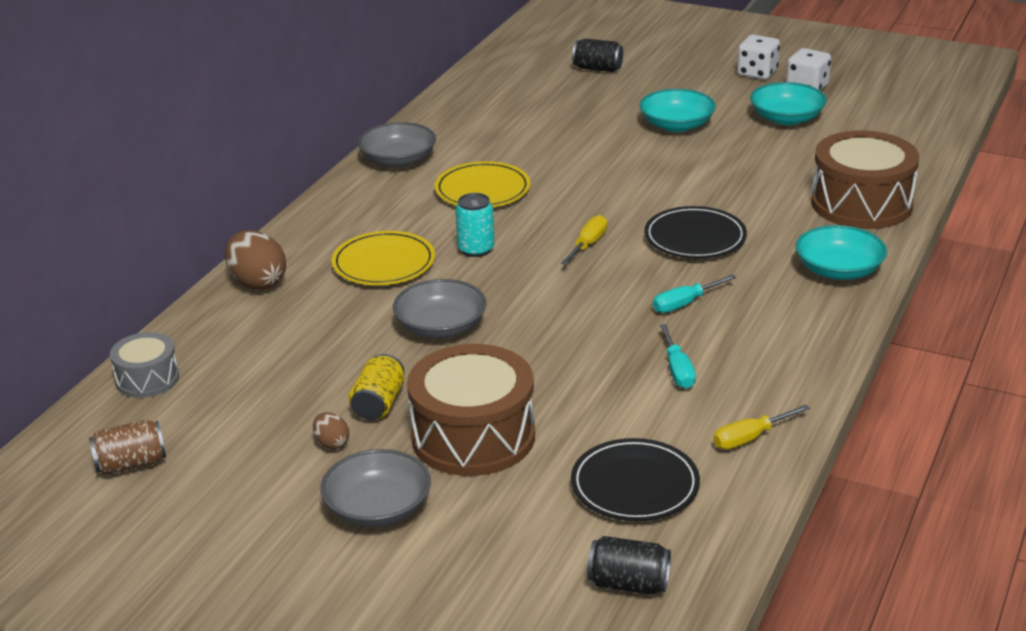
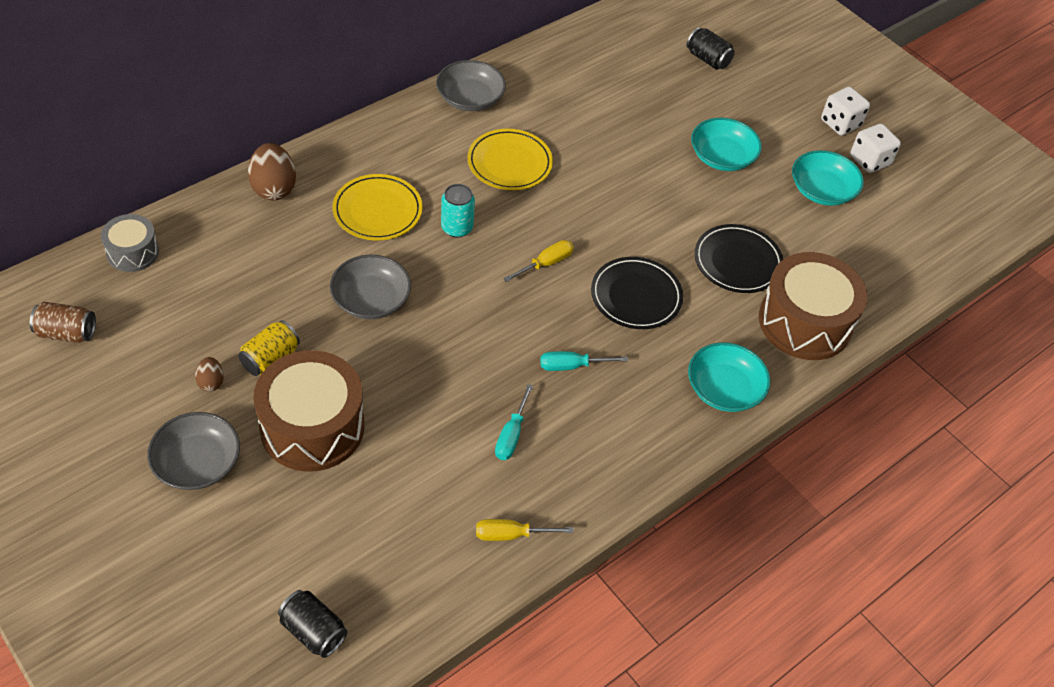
camera: 20 degrees right, 20 degrees up
black plate [571,438,700,521] -> black plate moved to [695,224,783,293]

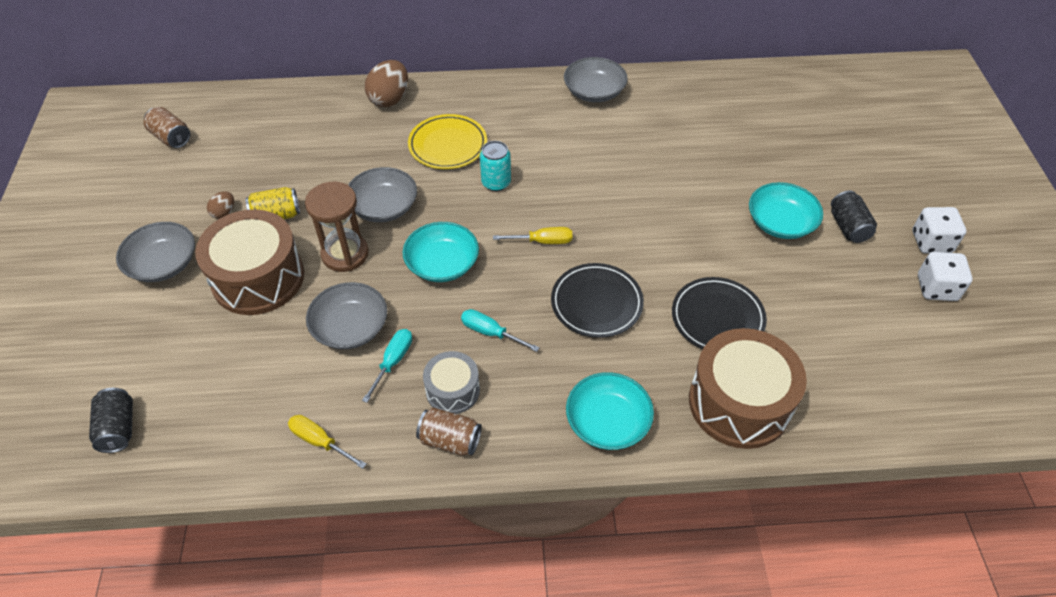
camera: 40 degrees right, 0 degrees up
grey drum [101,214,159,272] -> grey drum moved to [423,351,480,414]
yellow plate [468,129,553,190] -> none
turquoise screwdriver [495,384,533,460] -> turquoise screwdriver turned 150 degrees clockwise [362,329,412,403]
black can [686,27,735,70] -> black can moved to [831,191,877,243]
turquoise bowl [792,150,864,206] -> turquoise bowl moved to [403,222,479,282]
none -> brown hourglass [305,182,369,272]
none -> grey bowl [306,282,387,349]
none -> brown can [416,407,482,456]

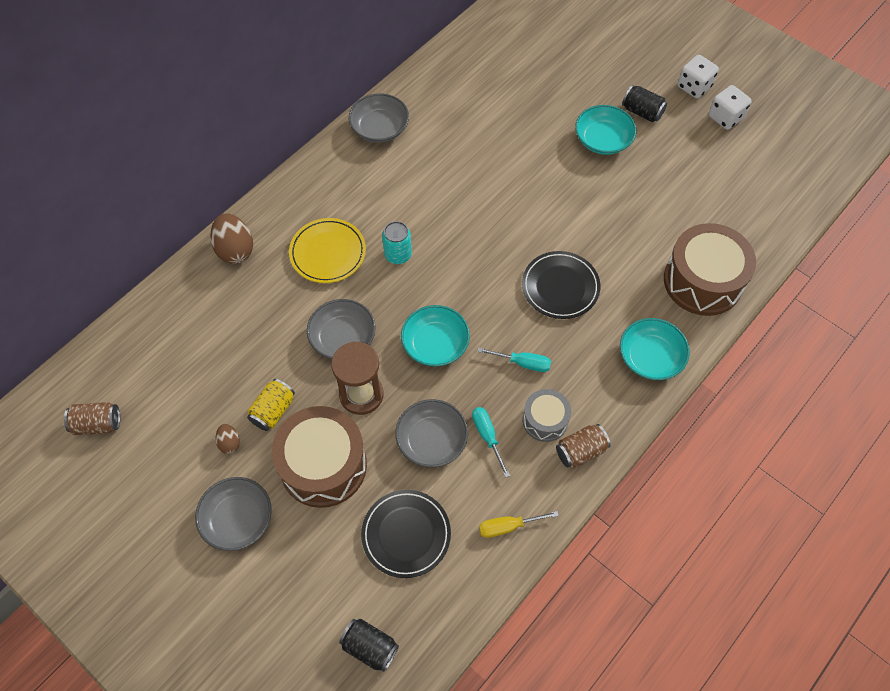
camera: 45 degrees left, 10 degrees up
turquoise screwdriver [461,309,540,352] -> turquoise screwdriver turned 150 degrees counterclockwise [477,347,551,372]
yellow screwdriver [493,227,572,244] -> none
black plate [672,277,767,349] -> black plate moved to [361,490,451,578]

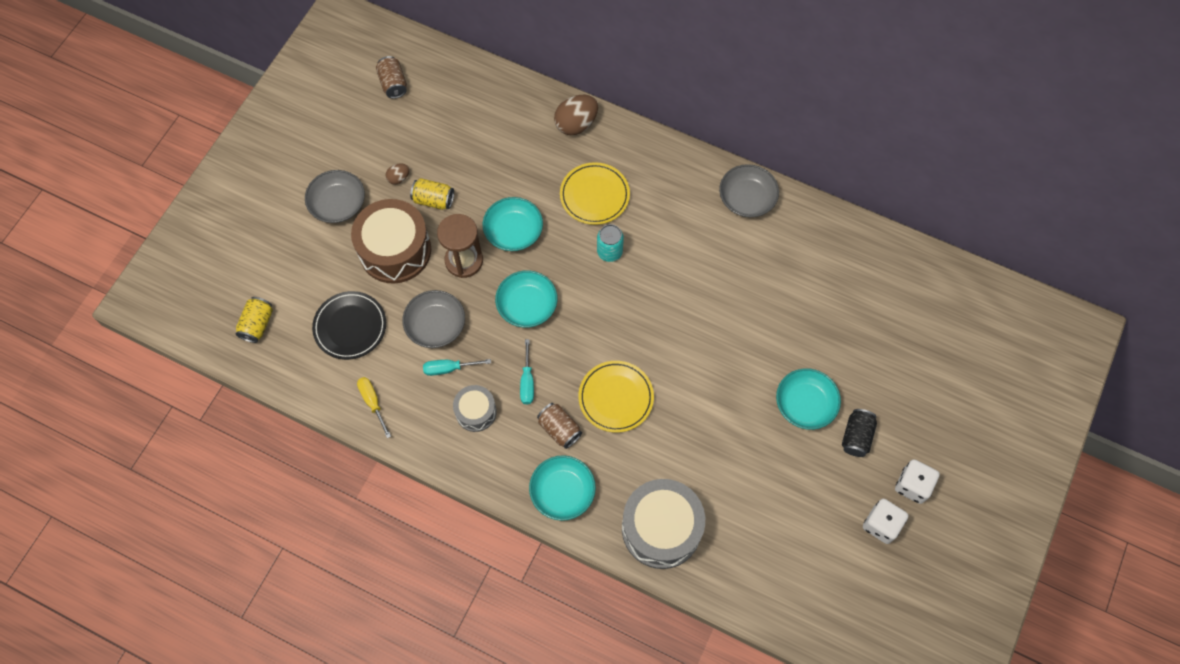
camera: 75 degrees right, 5 degrees up
grey bowl [307,299,376,359] -> turquoise bowl [483,197,543,251]
black can [339,619,399,672] -> yellow can [236,297,273,343]
turquoise screwdriver [472,407,510,478] -> turquoise screwdriver turned 150 degrees counterclockwise [423,359,491,376]
black plate [522,251,600,319] -> yellow plate [578,361,654,433]
brown can [556,424,611,468] -> brown can moved to [537,403,582,449]
brown drum [664,223,756,316] -> grey drum [622,479,705,569]

